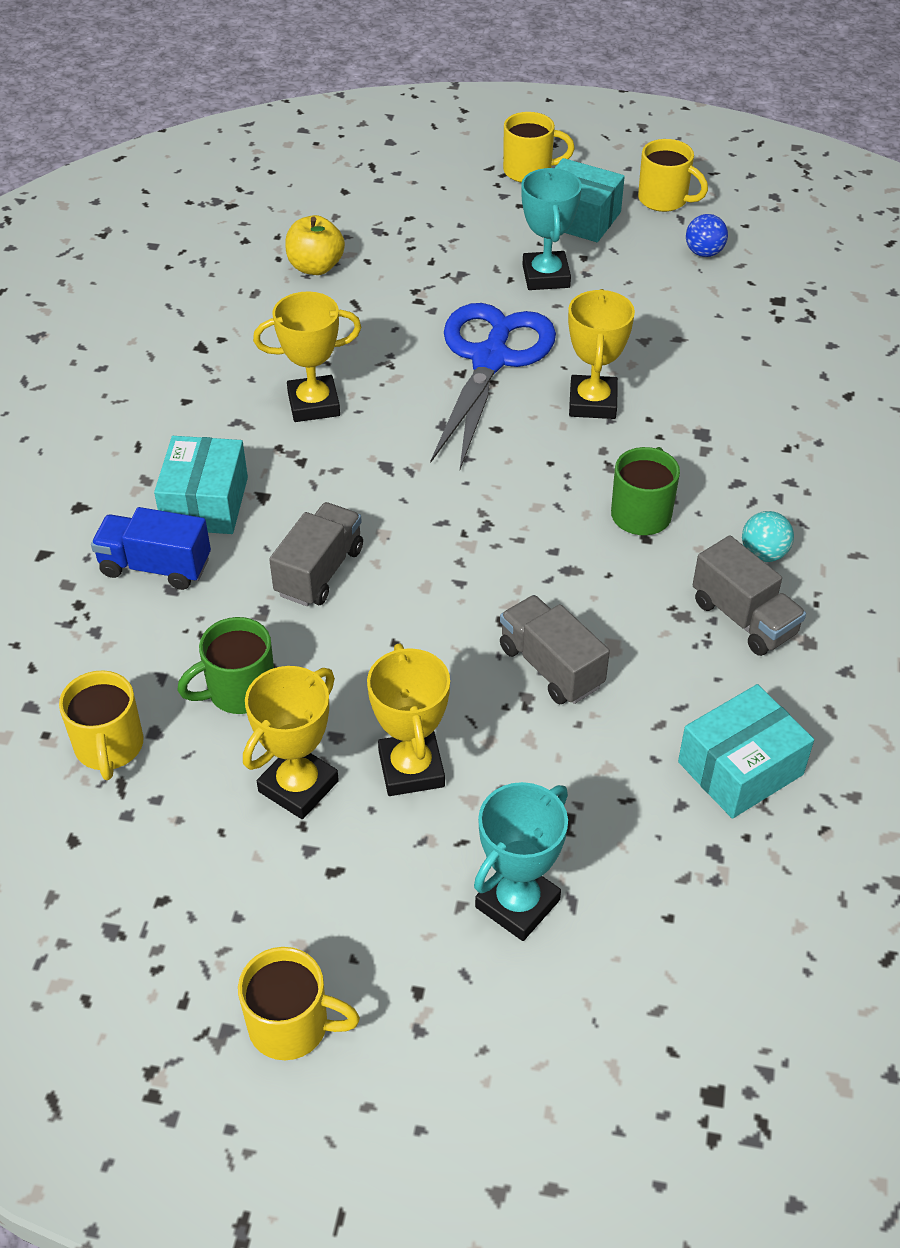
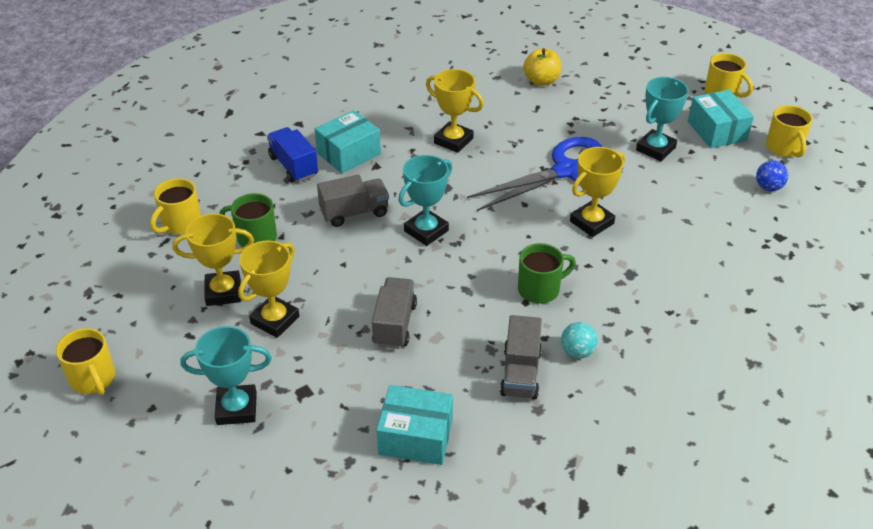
camera: 45 degrees right, 5 degrees down
none -> turquoise trophy [399,155,453,246]

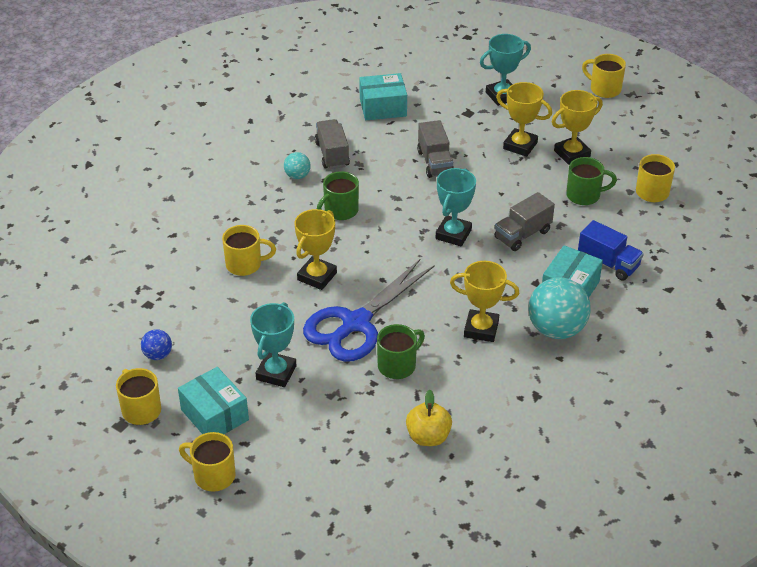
camera: 160 degrees right, 0 degrees up
yellow trophy [238,241,299,338] -> yellow trophy turned 75 degrees counterclockwise [496,82,552,157]
none -> yellow mug [222,225,276,276]
none -> green mug [377,324,425,379]
none -> turquoise ball [528,277,591,339]

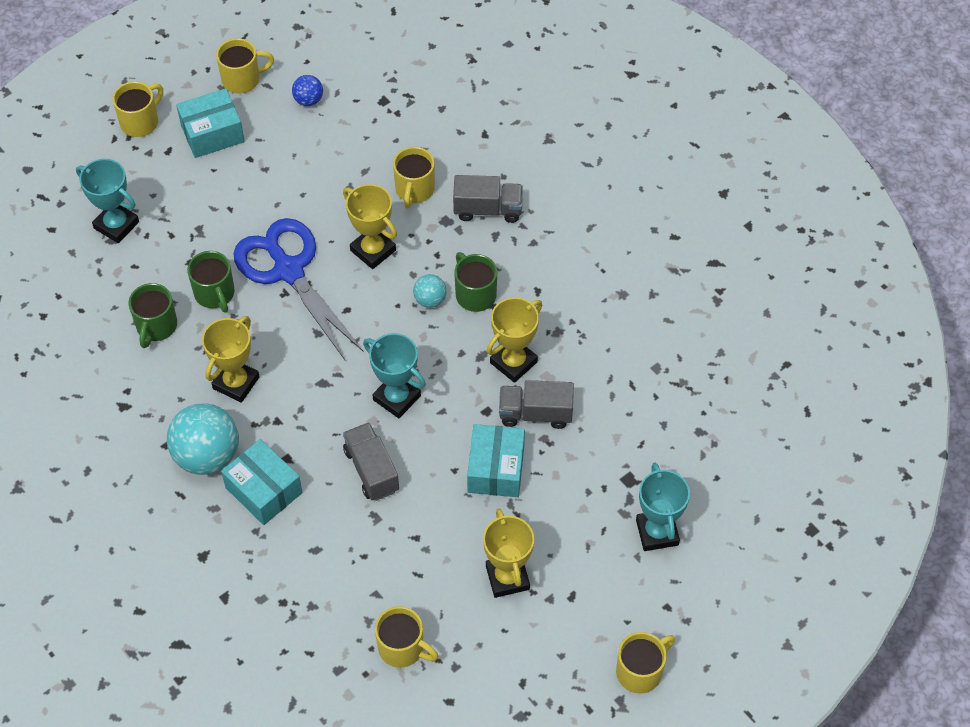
camera: 105 degrees right, 15 degrees up
turquoise trophy [250,302,297,387] -> turquoise trophy moved to [76,159,139,243]
turquoise ball [284,152,311,179] -> turquoise ball moved to [413,274,447,308]
grey truck [315,119,350,169] -> grey truck moved to [453,175,523,223]
turquoise box [359,73,407,120] -> turquoise box moved to [467,424,525,497]
yellow apple [406,390,452,446] -> none
yellow trophy [496,82,552,157] -> yellow trophy moved to [487,297,542,383]
green mug [566,157,617,205] -> green mug moved to [128,283,177,348]
blue truck [578,220,644,280] -> none

